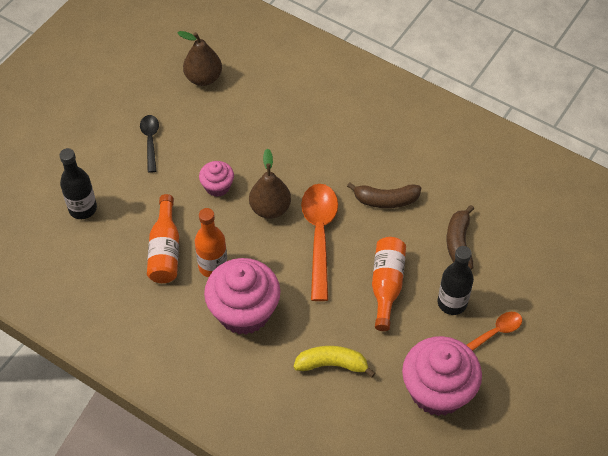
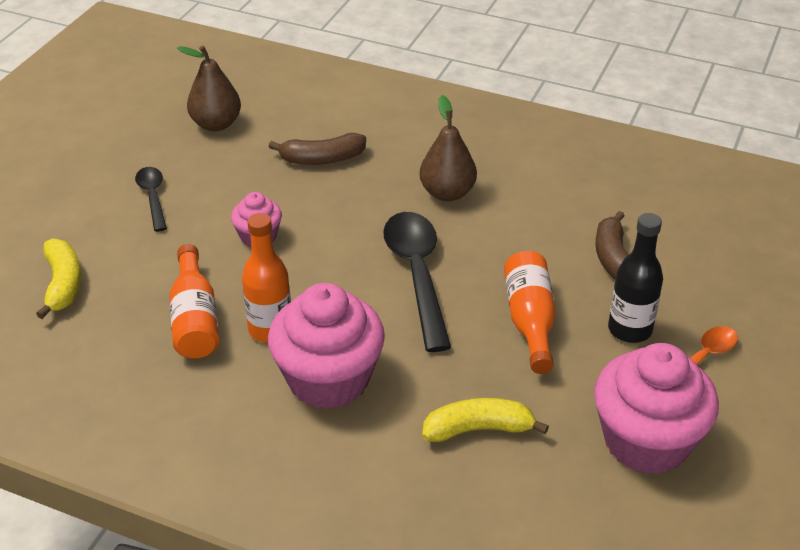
camera: 10 degrees left, 15 degrees down
black bottle [59,148,97,219] -> yellow banana [36,238,81,319]
brown pear [249,149,291,219] -> brown pear moved to [420,95,477,201]
orange spoon [301,184,338,301] -> black spoon [383,212,451,352]
brown banana [347,182,421,208] -> brown banana moved to [269,133,366,165]

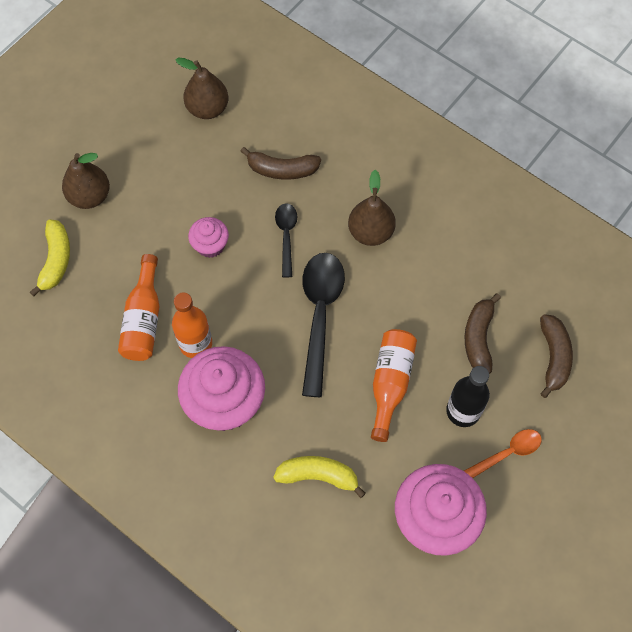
camera: 15 degrees right, 25 degrees up
black spoon [135,167,167,232] -> black spoon moved to [275,203,297,277]
none -> brown pear [62,153,110,209]
none -> brown banana [540,314,573,398]

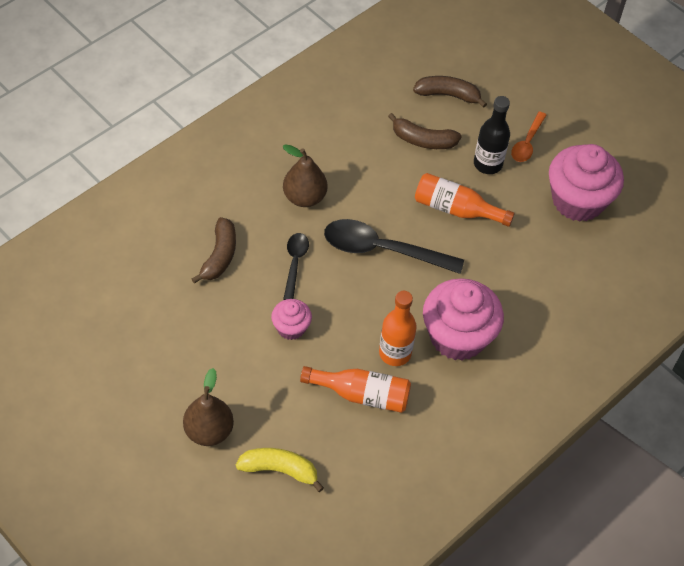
camera: 85 degrees left, 10 degrees down
brown pear [175,58,229,119] -> none
yellow banana [273,456,366,498] -> none
black spoon [275,203,297,277] -> black spoon turned 90 degrees clockwise [283,233,309,300]
orange spoon [464,429,541,478] -> orange spoon turned 135 degrees counterclockwise [511,111,546,162]

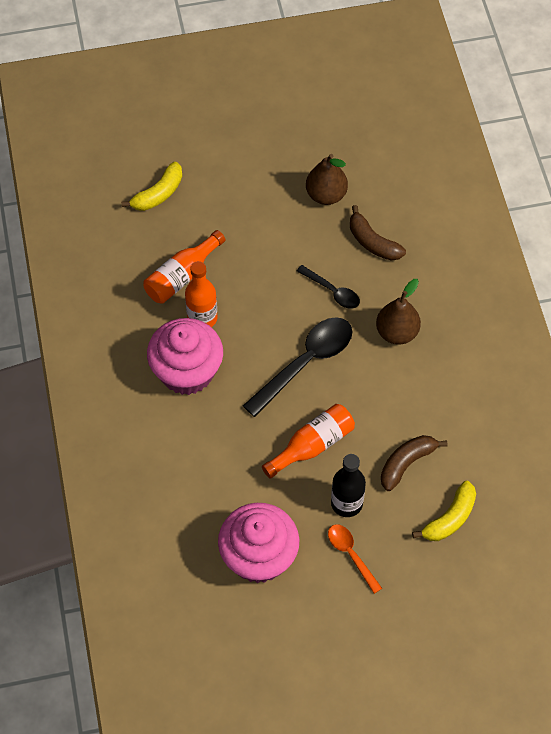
camera: 125 degrees right, 5 degrees up
brown pear [183,368,234,446] -> brown pear moved to [306,154,348,205]
pink cupcake [271,299,312,340] -> none
brown banana [413,76,487,108] -> yellow banana [412,481,476,541]

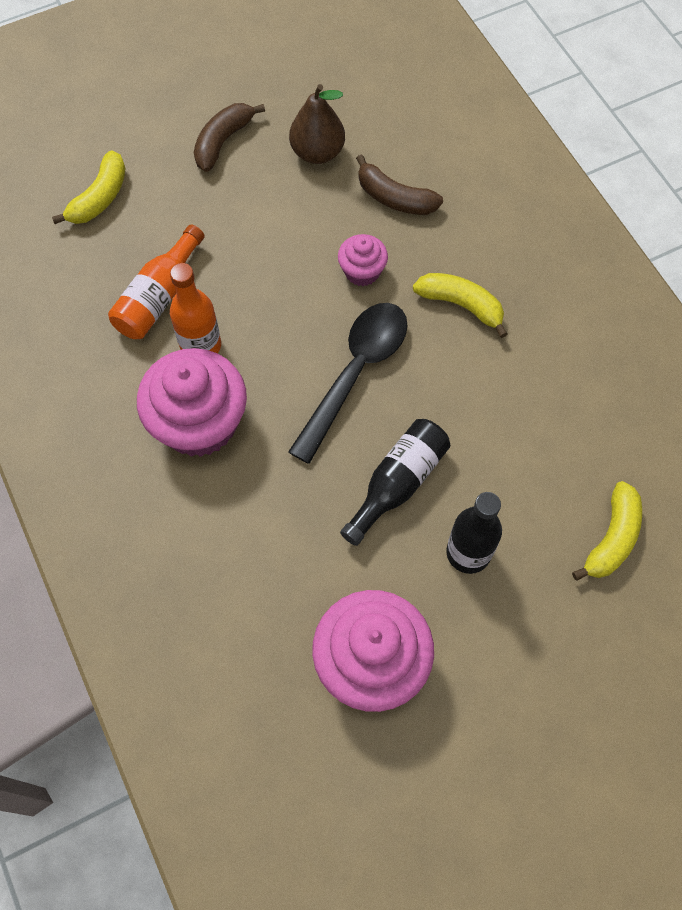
camera: 15 degrees left, 5 degrees up
orange bottle [262,404,355,479] -> black bottle [340,419,450,546]
black spoon [297,265,360,309] -> pink cupcake [338,234,388,286]
orange spoon [328,524,382,594] -> none
brown pear [376,279,421,344] -> yellow banana [413,273,507,338]
brown banana [381,435,448,491] -> brown banana moved to [194,103,265,172]

